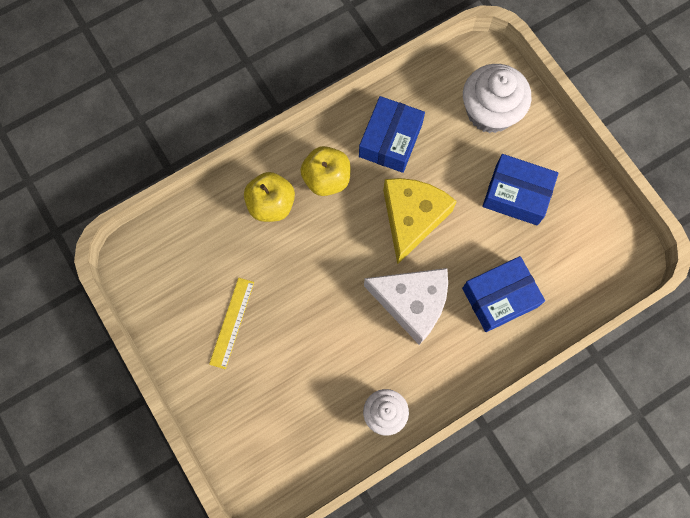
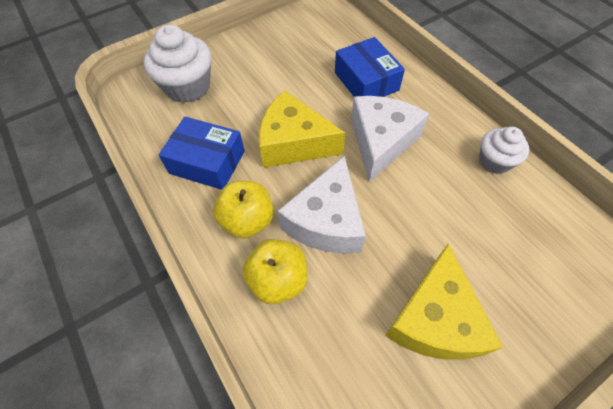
camera: 90 degrees left, 15 degrees down
yellow ruler [209,278,254,369] -> yellow cheese [385,244,503,360]
blue box [482,154,558,226] -> none
none -> white cheese [278,156,366,254]

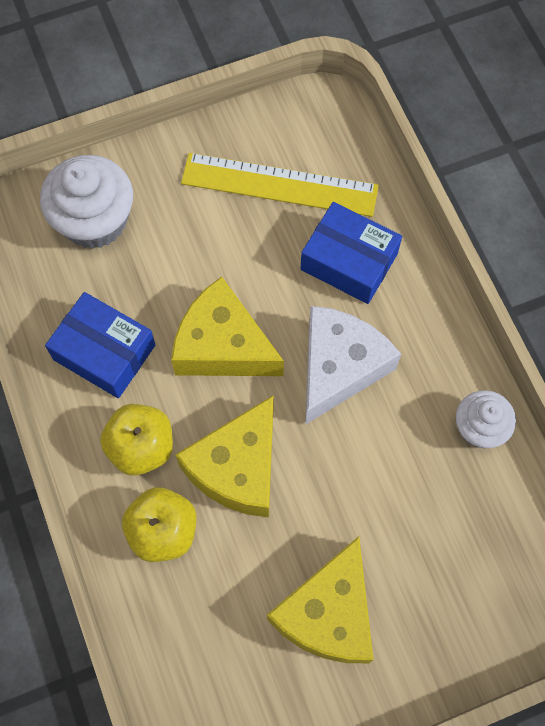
camera: 10 degrees right, 10 degrees up
white cheese [278,156,366,254] -> yellow cheese [175,395,274,517]
blue box [335,37,405,97] -> blue box turned 45 degrees counterclockwise [300,202,402,304]
none -> yellow ruler [181,153,379,217]

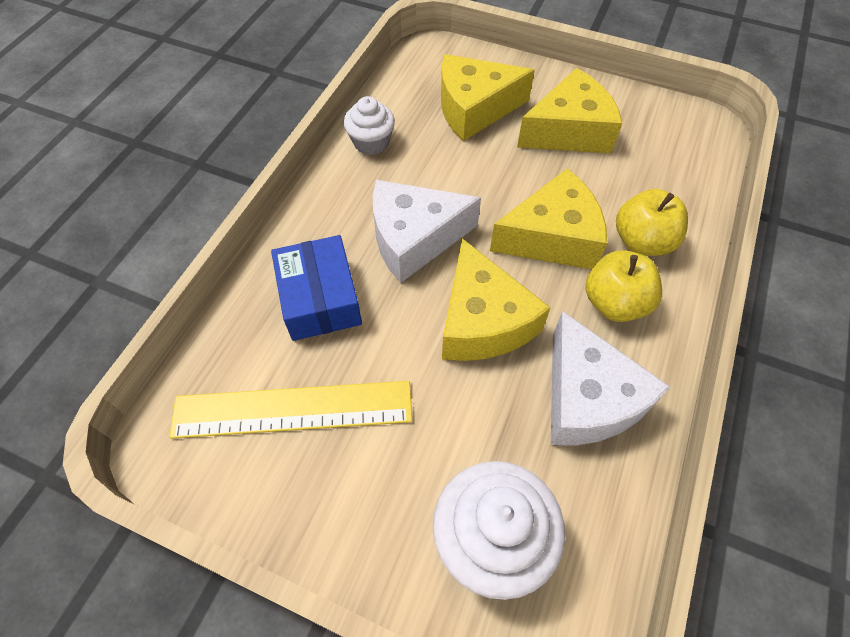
camera: 135 degrees left, 10 degrees down
blue box [45,292,155,398] -> white cheese [551,311,670,446]
yellow ruler [181,153,379,217] -> yellow ruler turned 60 degrees counterclockwise [170,381,412,439]
none -> yellow cheese [441,54,535,141]

